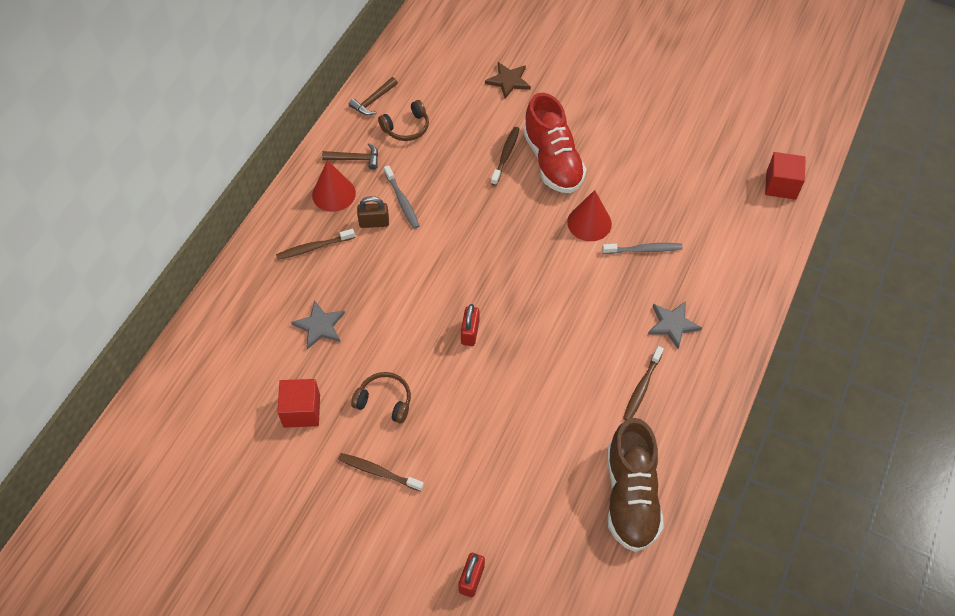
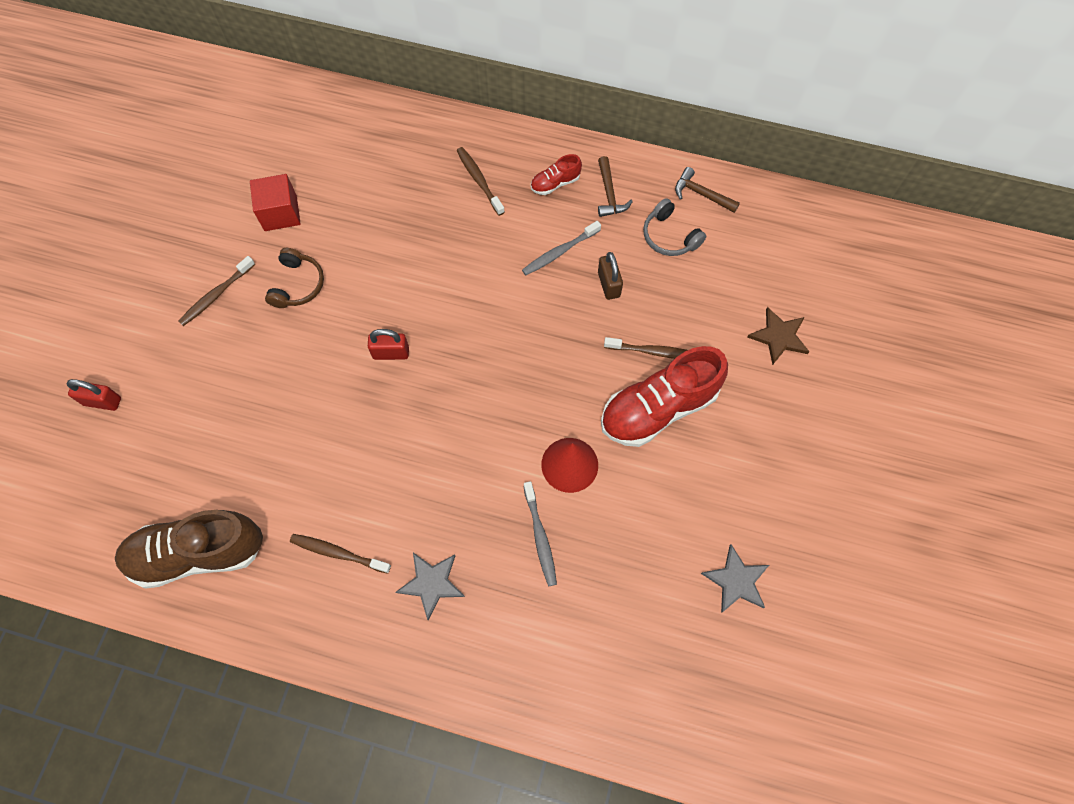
camera: 80 degrees right, 10 degrees up
grey star [291,300,345,349] -> grey star moved to [701,545,769,613]
red cone [312,160,356,212] -> red shoe [531,154,582,195]
brown toothbrush [338,453,424,492] -> brown toothbrush turned 150 degrees counterclockwise [178,256,255,326]
brown padlock [357,196,389,228] -> brown padlock moved to [598,252,623,300]
brown headphones [378,100,429,141] -> grey headphones [643,198,706,256]
red cube [765,152,806,200] -> none

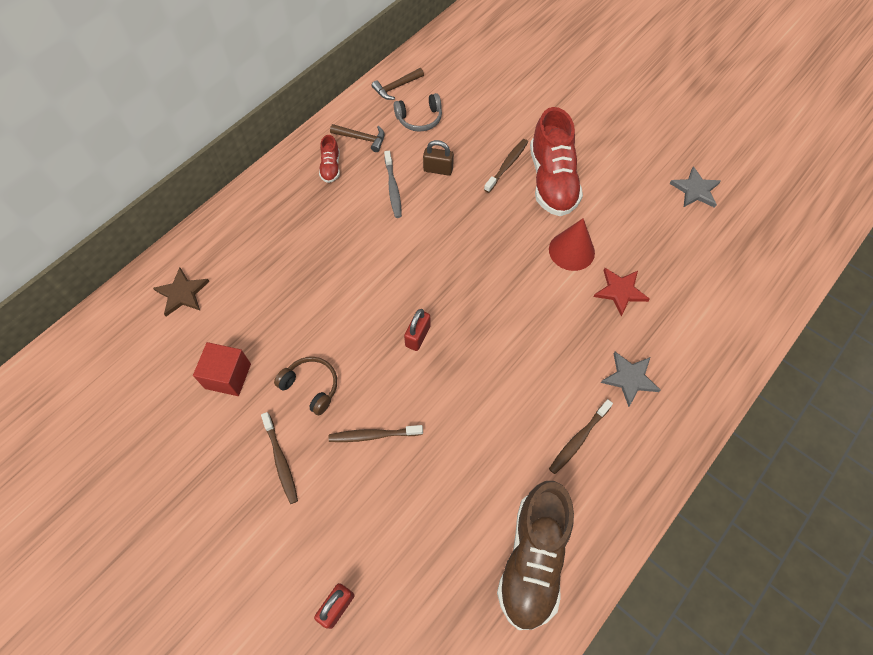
camera: 65 degrees left, 5 degrees down
brown toothbrush [457,147,505,216] -> brown toothbrush moved to [329,425,423,442]
grey toothbrush [523,481,557,587] -> red star [594,268,650,316]
brown star [747,307,810,365] -> brown star moved to [153,267,210,316]

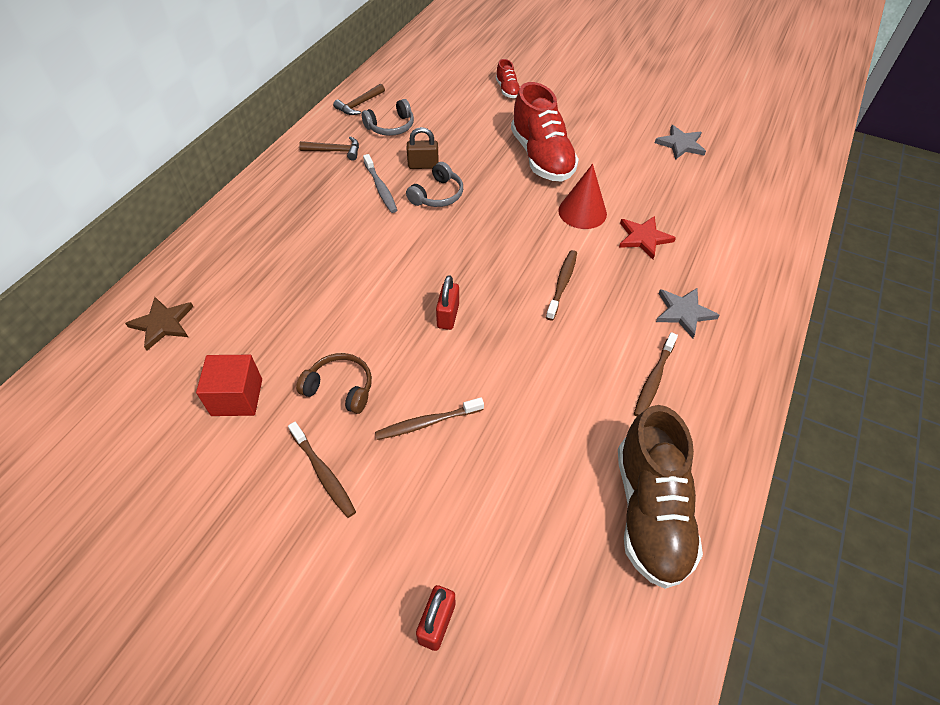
camera: 15 degrees left, 10 degrees down
red shoe [319,135,340,183] -> red shoe moved to [496,59,520,98]
brown toothbrush [484,139,528,193] -> brown toothbrush moved to [546,250,577,321]
none -> grey headphones [406,162,463,207]

